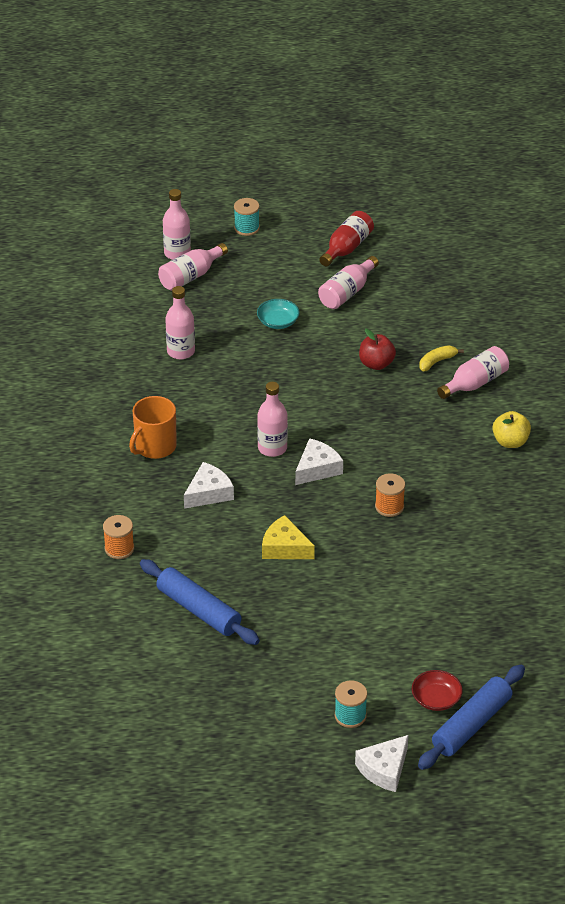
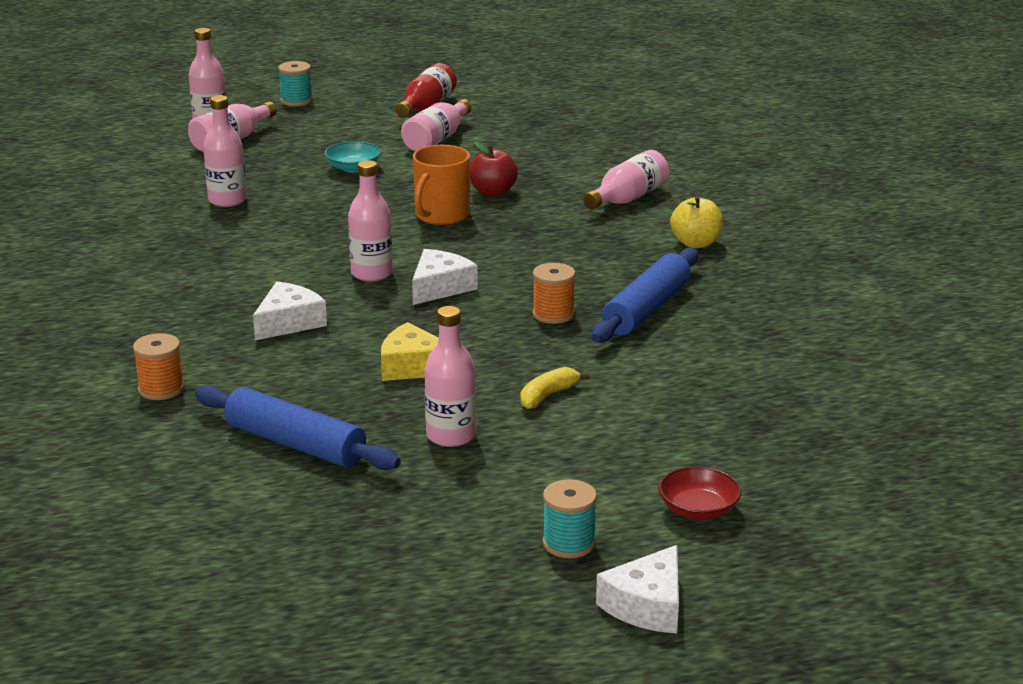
camera: 10 degrees left, 15 degrees down
orange mug [129,396,177,459] -> orange mug moved to [413,145,470,225]
blue rolling pin [418,665,525,770] -> blue rolling pin moved to [591,248,698,343]
yellow banana [419,345,464,371] -> yellow banana moved to [520,367,590,409]
none -> pink bottle [424,306,476,447]

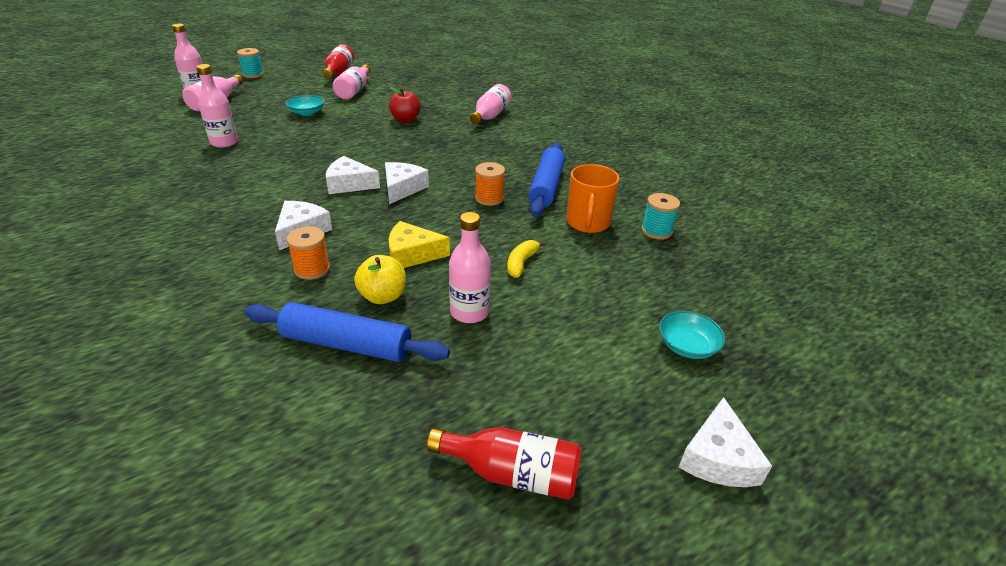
camera: 20 degrees left, 10 degrees up
orange spool [133,333,184,400] -> orange spool moved to [287,226,330,280]
pink bottle [348,160,393,282] -> white cheese [326,156,380,194]
orange mug [413,145,470,225] -> orange mug moved to [566,164,620,233]
turquoise spool [543,479,597,559] -> turquoise spool moved to [641,193,680,240]
red bowl [658,466,741,520] -> turquoise bowl [659,311,726,359]
yellow apple [670,196,723,248] -> yellow apple moved to [354,255,406,304]
none -> red bottle [427,427,582,500]

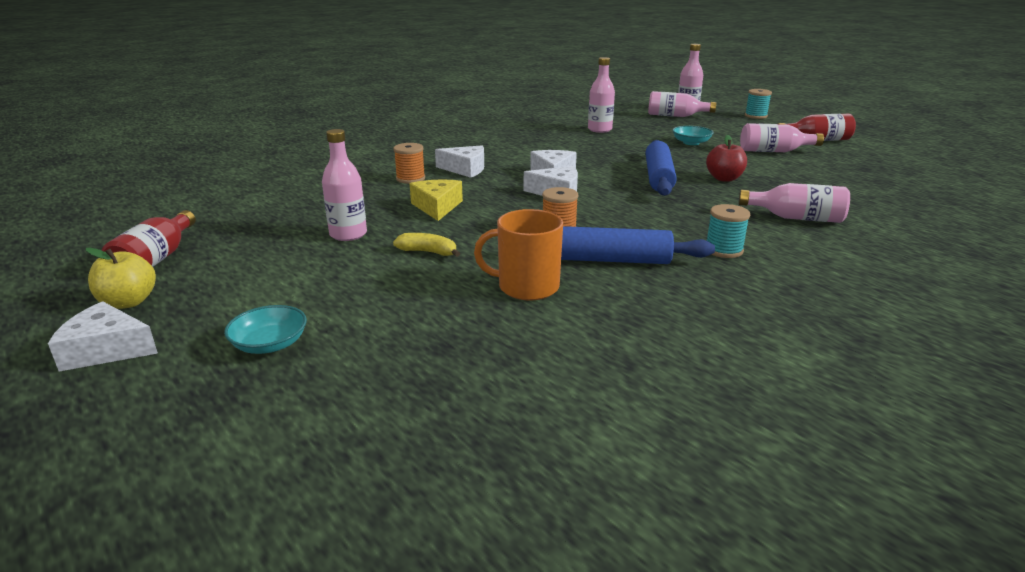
camera: 85 degrees right, 10 degrees down
blue rolling pin [244,302,450,362] -> blue rolling pin moved to [646,140,677,196]
yellow apple [354,255,406,304] -> yellow apple moved to [86,247,156,309]
turquoise spool [641,193,680,240] -> turquoise spool moved to [707,204,750,258]

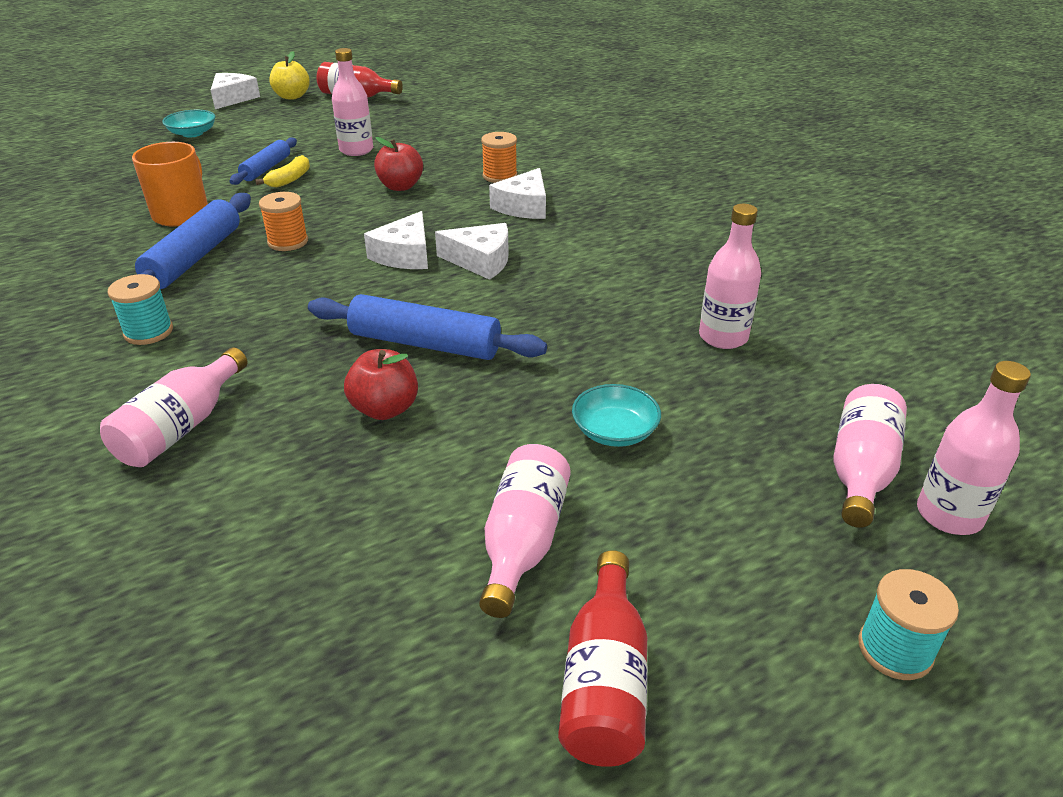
camera: 100 degrees right, 10 degrees up
yellow cheese [410,179,463,221] -> red apple [374,137,423,191]
none -> blue rolling pin [229,137,297,185]

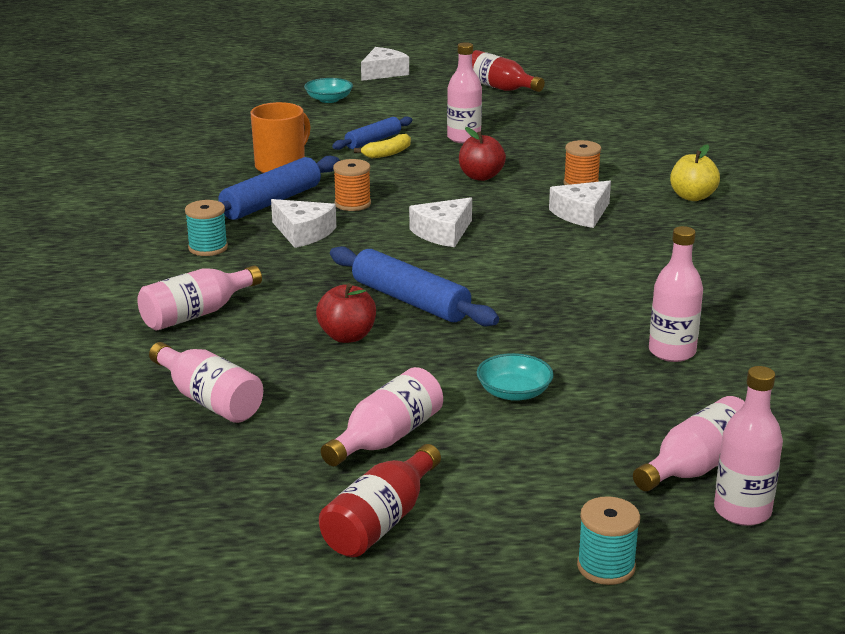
camera: 25 degrees right, 10 degrees down
yellow apple [269,51,310,100] -> yellow apple moved to [670,144,720,201]
white cheese [435,223,509,280] -> white cheese moved to [271,199,336,248]
none -> pink bottle [149,342,263,423]

